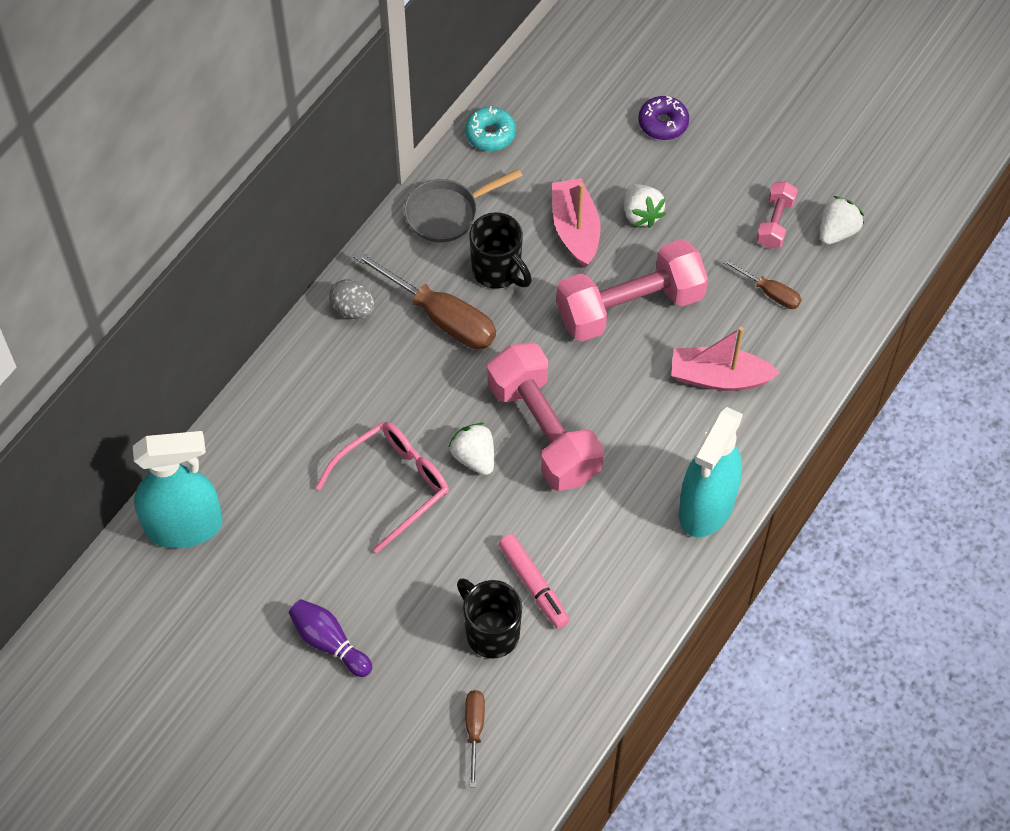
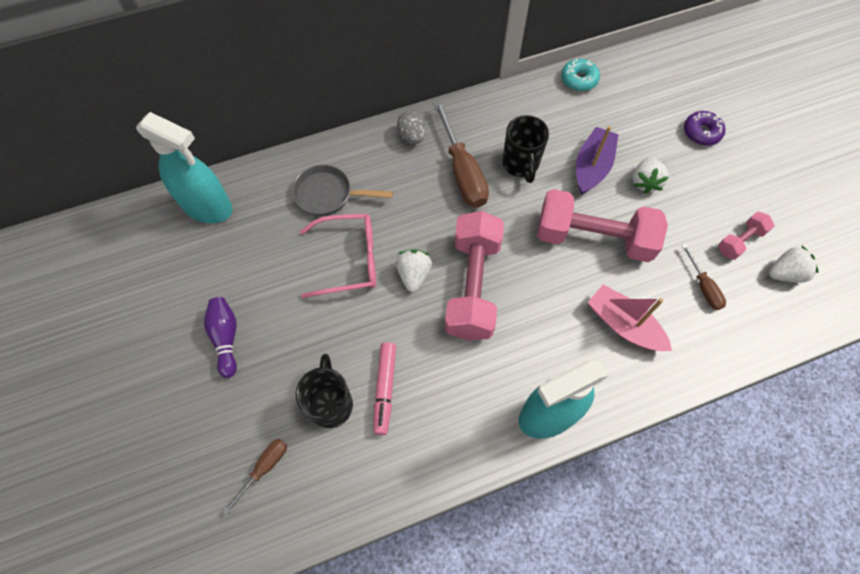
camera: 35 degrees right, 5 degrees up
grey pan [404,169,523,243] -> grey pan moved to [292,165,393,216]
pink boat [552,178,601,267] -> purple boat [576,126,618,195]

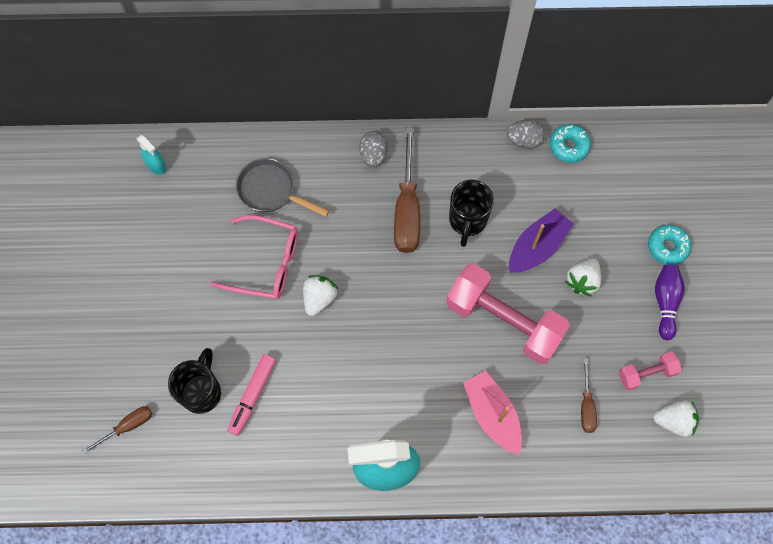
camera: 20 degrees right, 5 degrees up
turquoise spray bottle [136,112,233,223] -> turquoise spray bottle [137,135,167,175], size x0.45
purple bowling pin [204,297,237,378] -> purple bowling pin moved to [655,264,685,340]
pink dumbbell [445,211,504,340] -> none
purple donut [684,111,725,146] -> turquoise donut [648,225,691,265]
none -> grey egg [507,120,545,149]

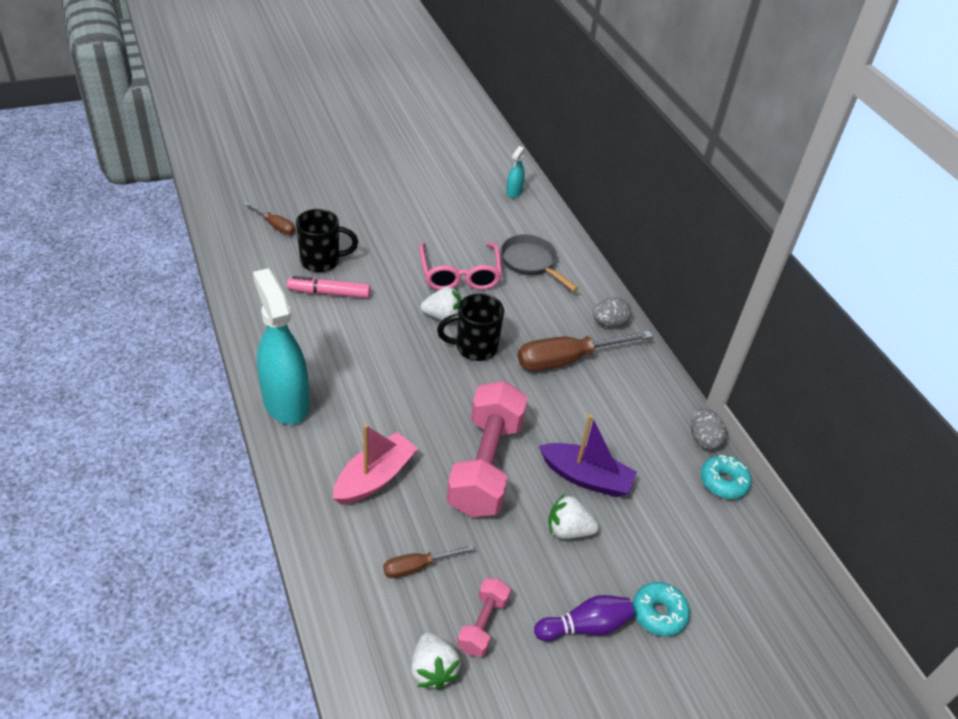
camera: 65 degrees right, 25 degrees down
grey pan [236,158,330,217] -> grey pan turned 45 degrees counterclockwise [501,234,579,291]
black mug [449,180,494,247] -> black mug moved to [437,293,504,361]
pink dumbbell [619,352,681,391] -> pink dumbbell turned 60 degrees clockwise [457,578,511,657]

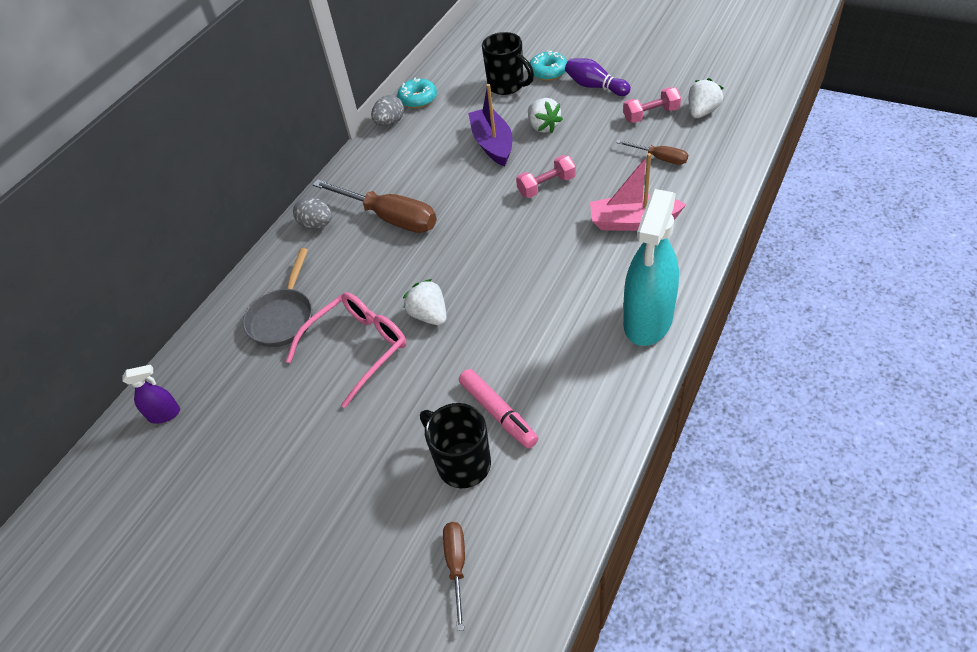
camera: 120 degrees left, 5 degrees up
black mug [437,293,504,361] -> black mug moved to [482,32,534,95]
pink dumbbell [447,381,528,517] -> pink dumbbell [516,155,576,198], size x0.48
turquoise spray bottle [506,146,525,198] -> purple spray bottle [123,365,180,424]

